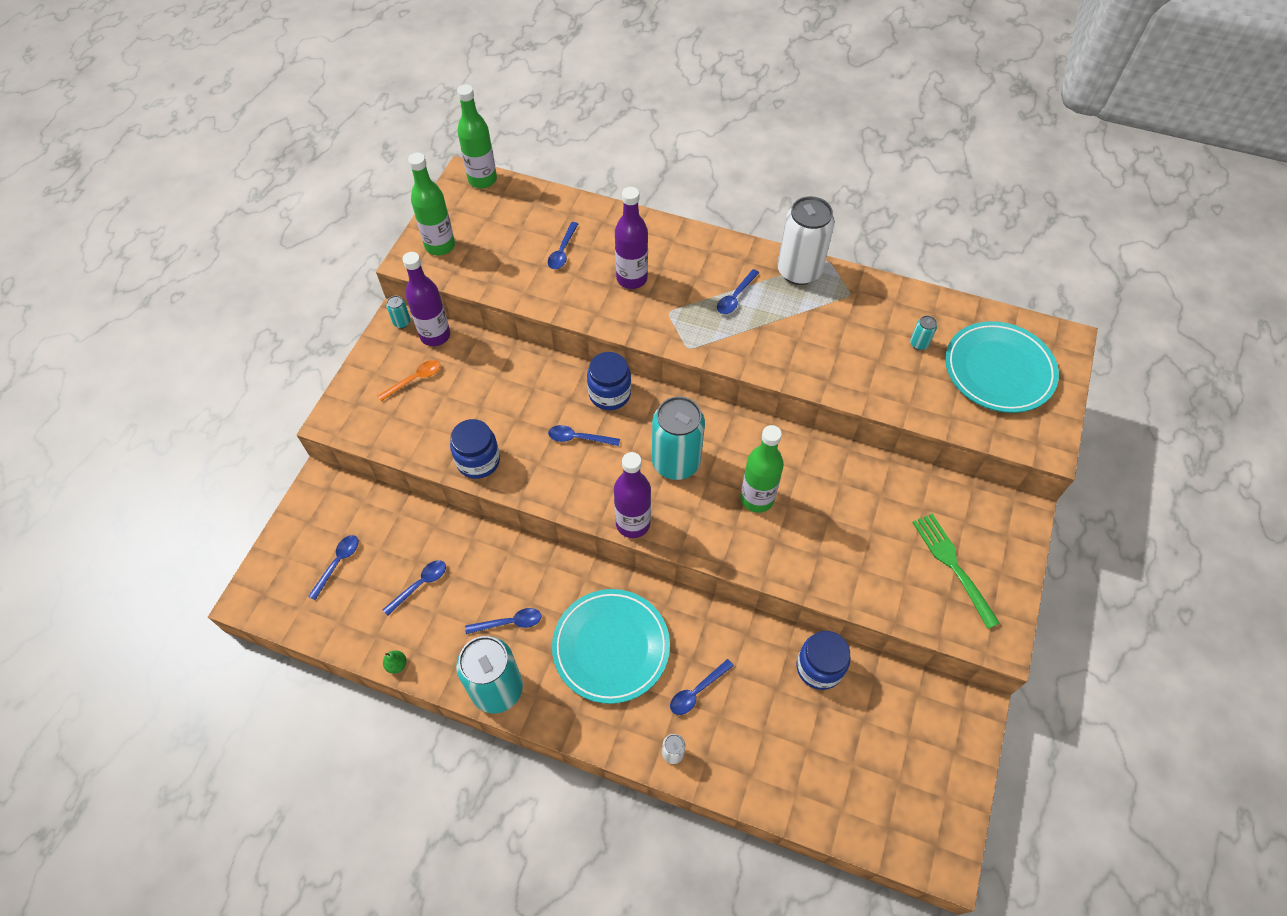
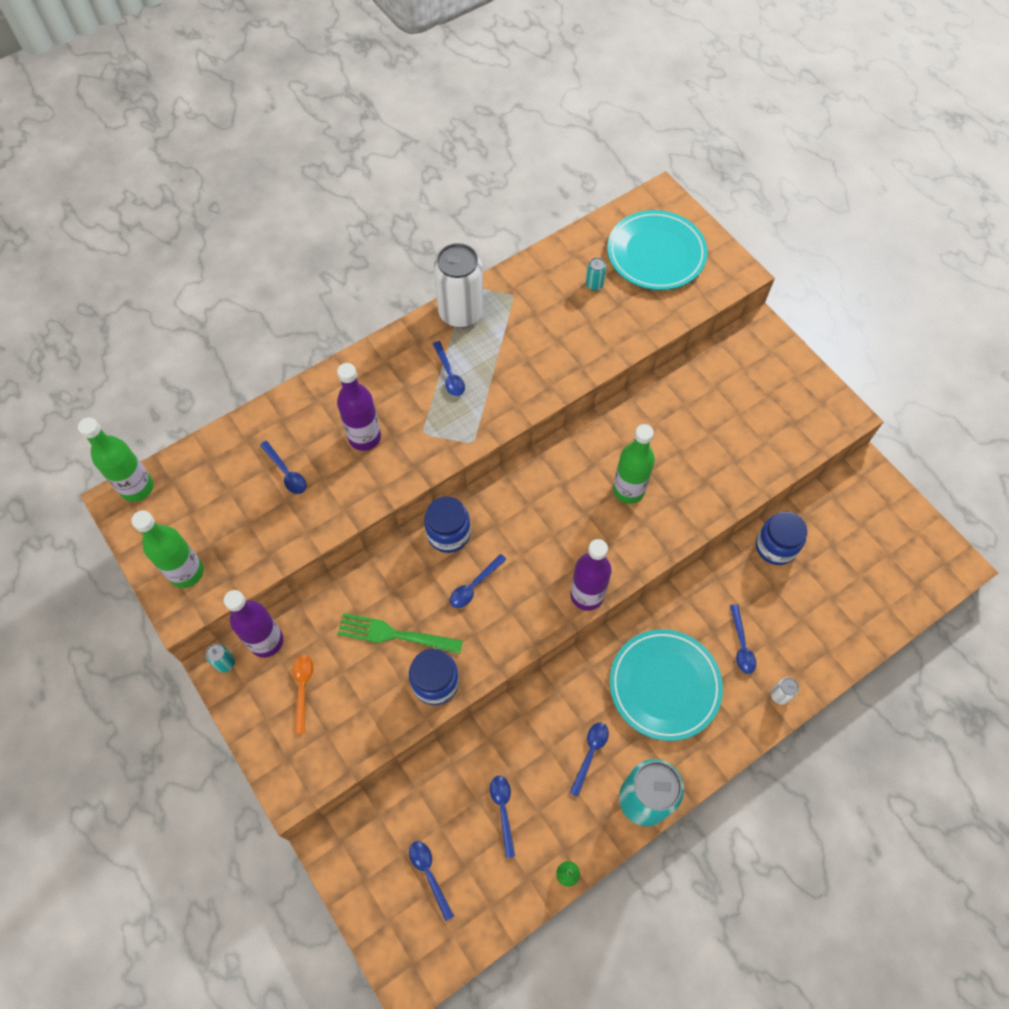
camera: 55 degrees left, 5 degrees up
turquoise can [652,396,705,480] -> none
green fork [912,514,1000,629] -> green fork moved to [337,613,463,654]

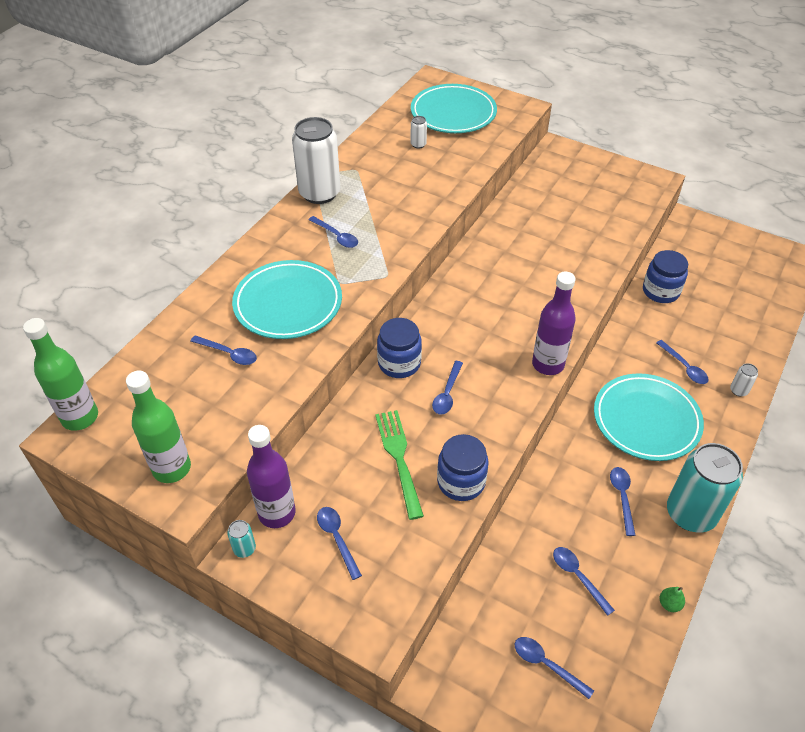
camera: 25 degrees left, 15 degrees down
orange spoon [293,655,313,734] -> blue spoon [317,507,362,580]
purple bottle [337,363,381,451] -> turquoise plate [232,260,342,339]
green fork [337,613,463,654] -> green fork turned 90 degrees clockwise [375,410,424,520]
turquoise can [586,258,606,291] -> white can [411,116,427,149]
green bottle [613,424,655,504] -> none

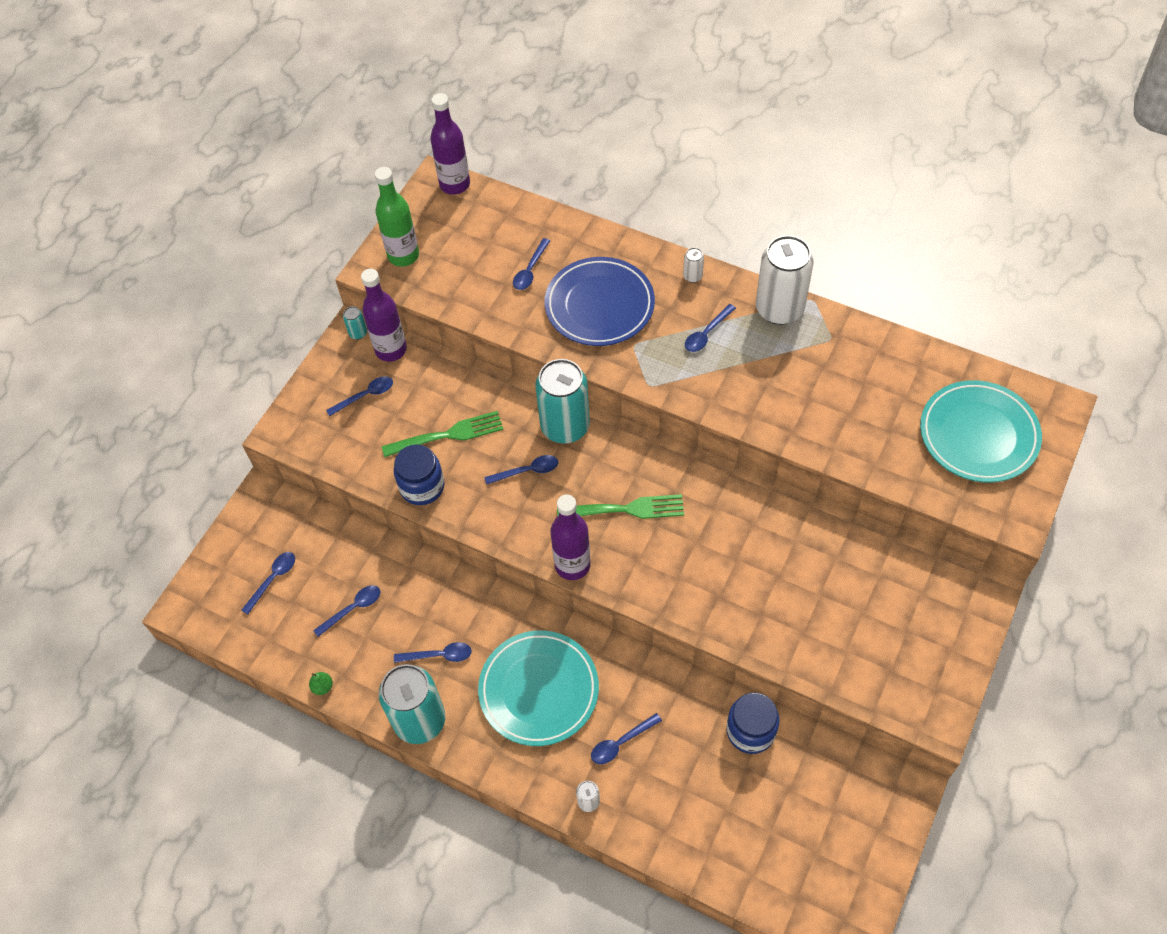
camera: 90 degrees right, 10 degrees up
green bottle [23,318,98,431] -> purple bottle [430,93,470,195]
turquoise plate [232,260,342,339] -> blue plate [545,257,655,346]
blue jar [377,318,422,378] -> turquoise can [535,359,590,444]
white can [411,116,427,149] -> white can moved to [683,248,704,283]
blue spoon [432,361,463,415] -> blue spoon turned 150 degrees clockwise [484,455,558,485]
none -> green fork [557,494,684,519]

